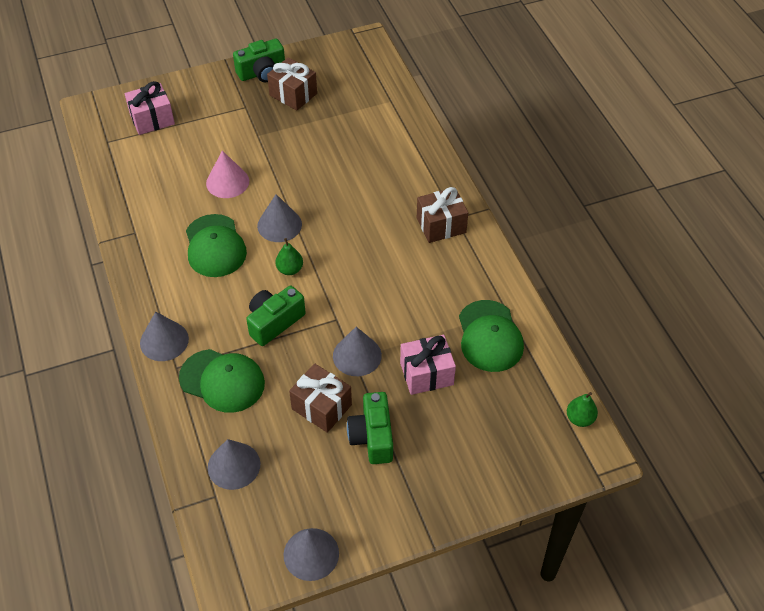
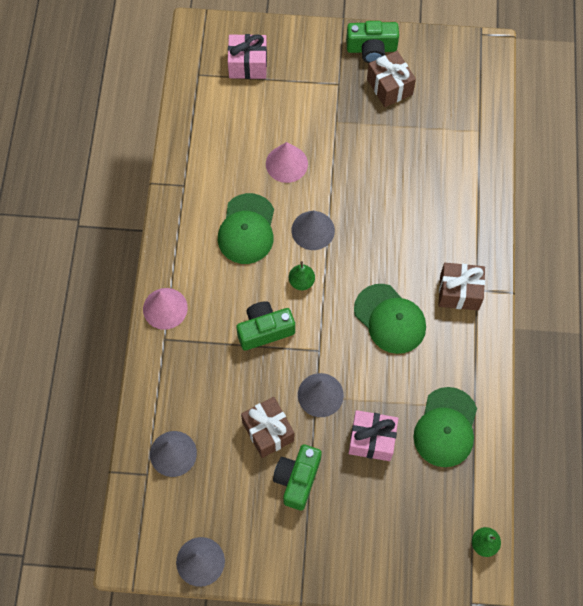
camera: 25 degrees right, 15 degrees up
grey cone [140,312,189,361] -> pink cone [143,288,188,330]
green cap [179,349,265,413] -> green cap moved to [354,284,426,354]

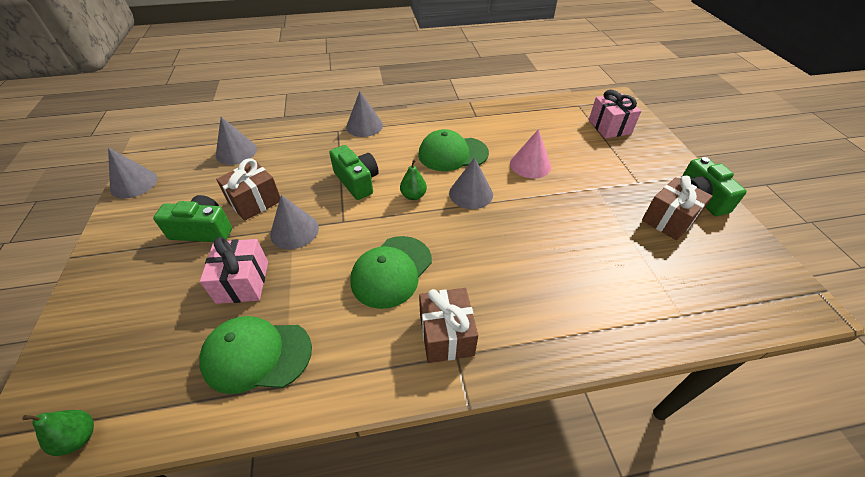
camera: 75 degrees right, 20 degrees down
pink cone [143,288,188,330] -> grey cone [346,91,383,137]

